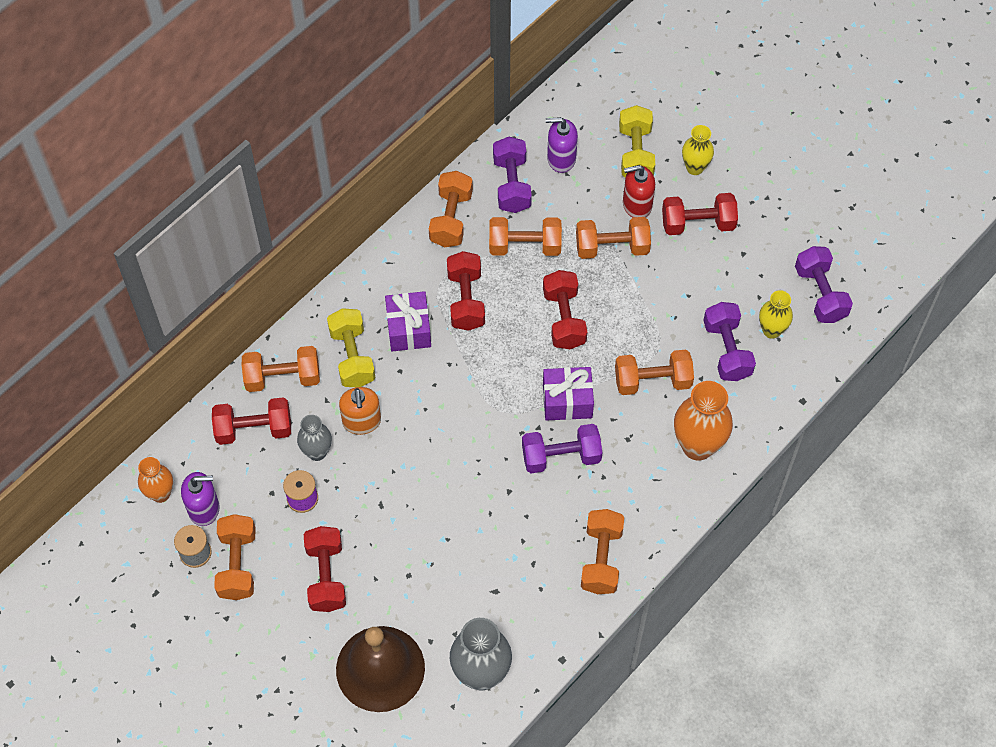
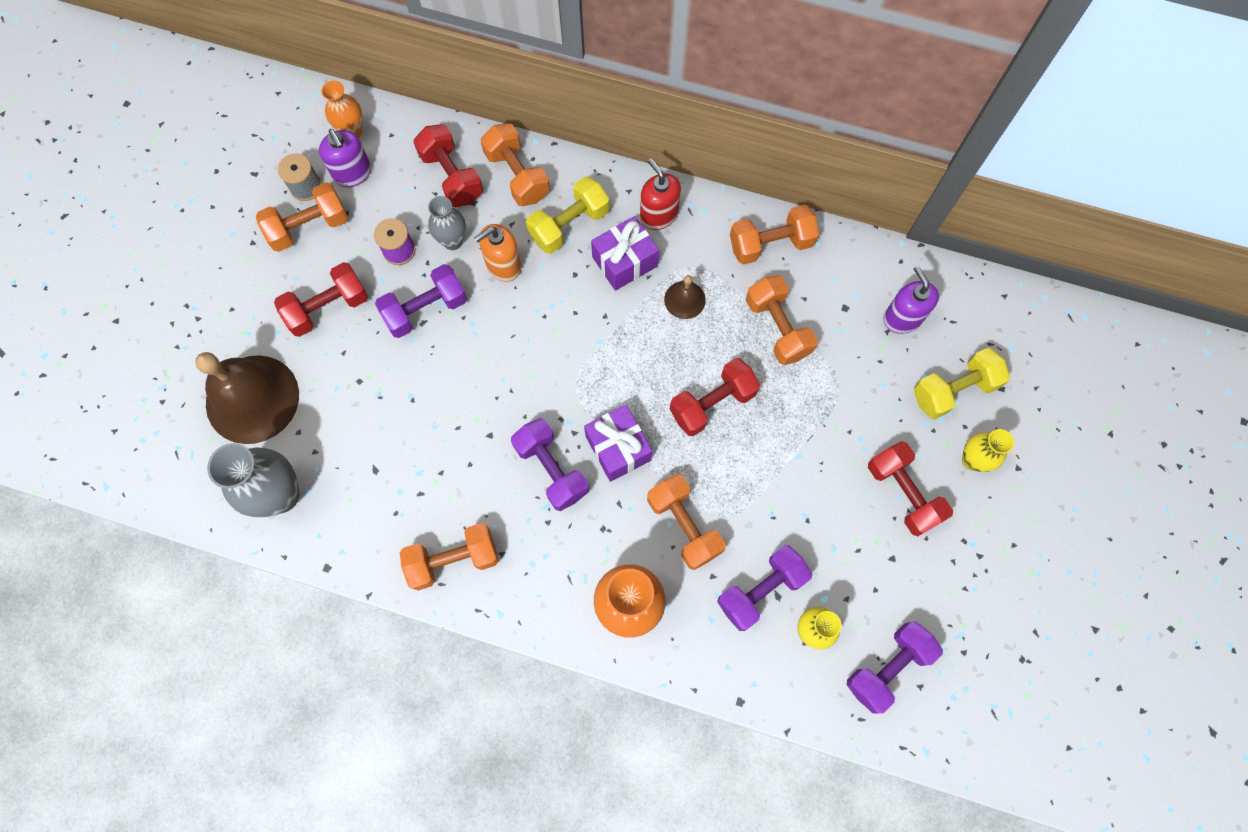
camera: 65 degrees right, 10 degrees up
red dumbbell [447,251,485,331] -> brown bell [664,275,706,319]
purple dumbbell [493,137,532,213] -> purple dumbbell moved to [375,264,467,338]
orange dumbbell [576,217,651,259] -> none
red soap dispenser [623,165,655,218] -> red soap dispenser moved to [640,158,681,230]

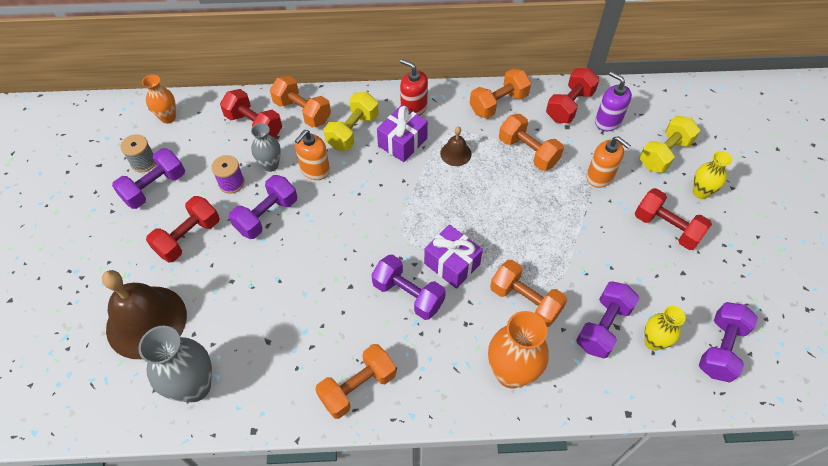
camera: 20 degrees left, 15 degrees down
orange dumbbell [256,182,348,252] -> purple dumbbell [112,148,185,209]
purple soap dispenser [319,129,371,187] -> none
red dumbbell [670,358,760,436] -> red dumbbell moved to [546,68,599,123]
none -> orange soap dispenser [586,136,631,188]

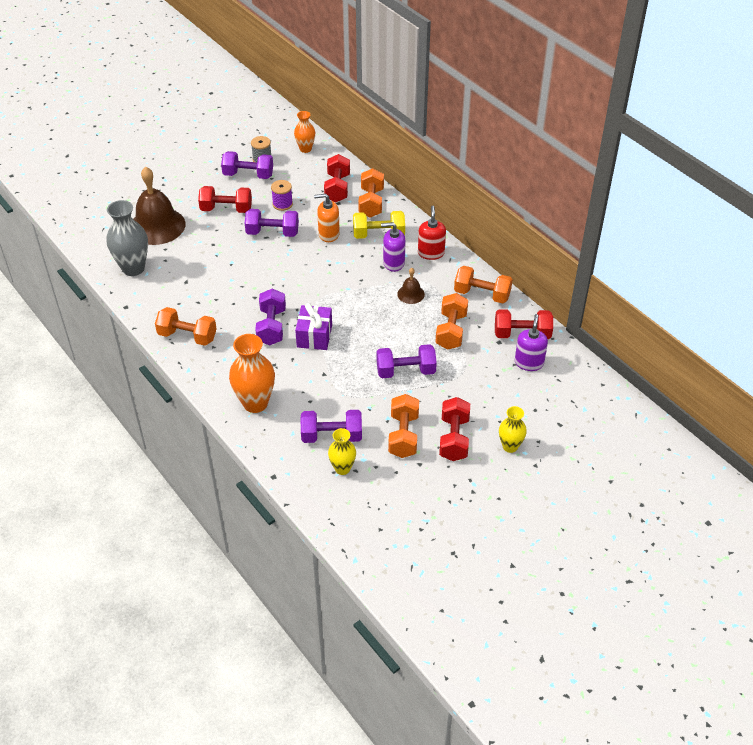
camera: 55 degrees right, 10 degrees down
grey vase [251,123,281,172] -> none
purple gift [377,105,428,162] -> purple soap dispenser [381,222,406,272]
orange dumbbell [490,260,567,327] -> orange dumbbell moved to [388,394,419,458]
orange soap dispenser [586,136,631,188] -> none
yellow dumbbell [639,116,700,173] -> none
purple dumbbell [699,302,758,383] -> purple dumbbell moved to [377,344,437,378]

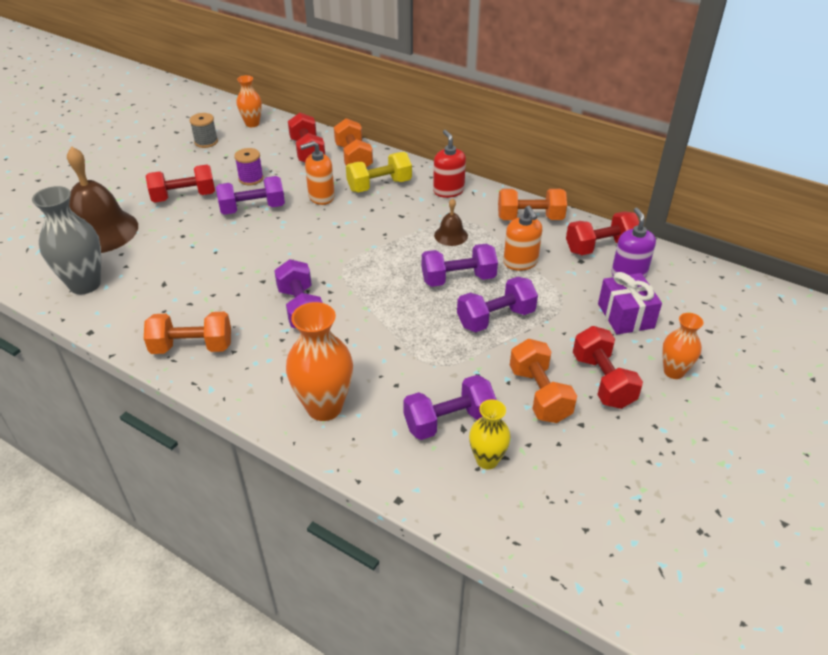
camera: 20 degrees left, 5 degrees down
purple dumbbell [221,151,273,179] -> purple dumbbell moved to [422,244,498,287]
purple gift [295,303,332,350] -> purple gift moved to [598,272,662,334]
purple soap dispenser [381,222,406,272] -> none
orange dumbbell [435,293,468,350] -> orange soap dispenser [503,206,542,271]
yellow vase [499,406,527,453] -> orange vase [662,313,704,379]

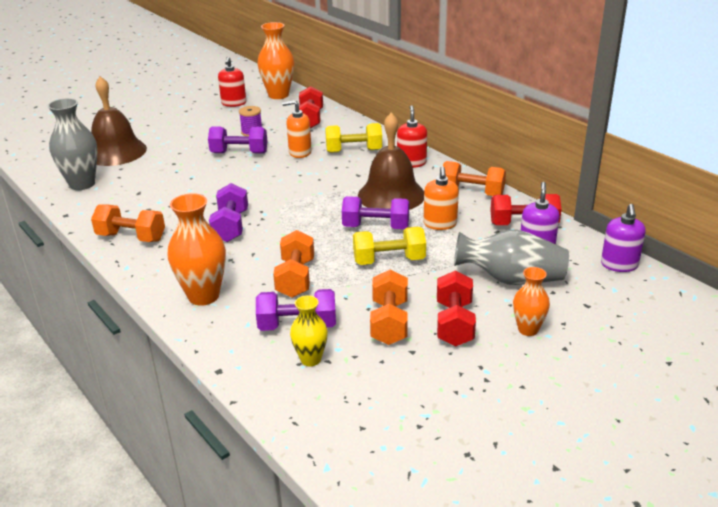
camera: 20 degrees right, 10 degrees down
red dumbbell [146,164,215,203] -> none
grey spool [189,113,218,148] -> red soap dispenser [218,56,246,107]
orange vase [237,75,262,127] -> orange vase [257,22,294,99], size x1.69
orange dumbbell [334,118,373,167] -> orange dumbbell moved to [273,230,314,298]
brown bell [434,198,468,246] -> brown bell [358,112,424,210], size x2.18
purple dumbbell [457,277,538,332] -> yellow dumbbell [353,227,426,265]
purple gift [598,272,662,334] -> grey vase [454,230,569,285]
none -> purple soap dispenser [601,204,646,272]

